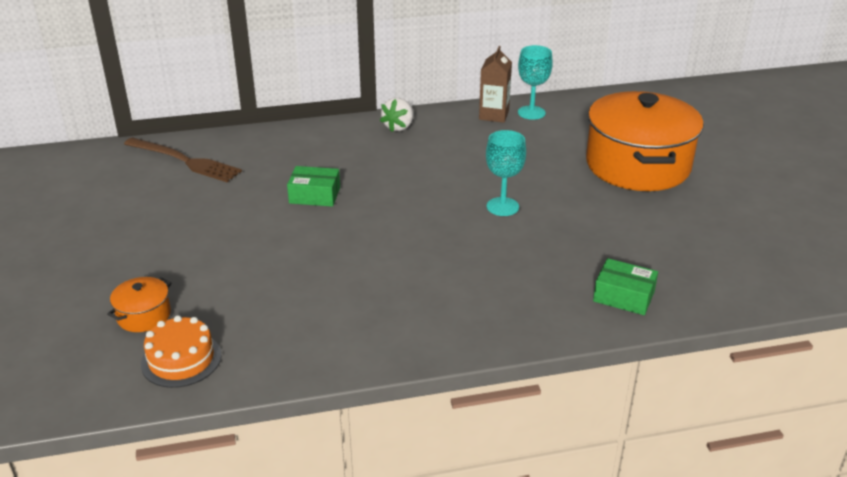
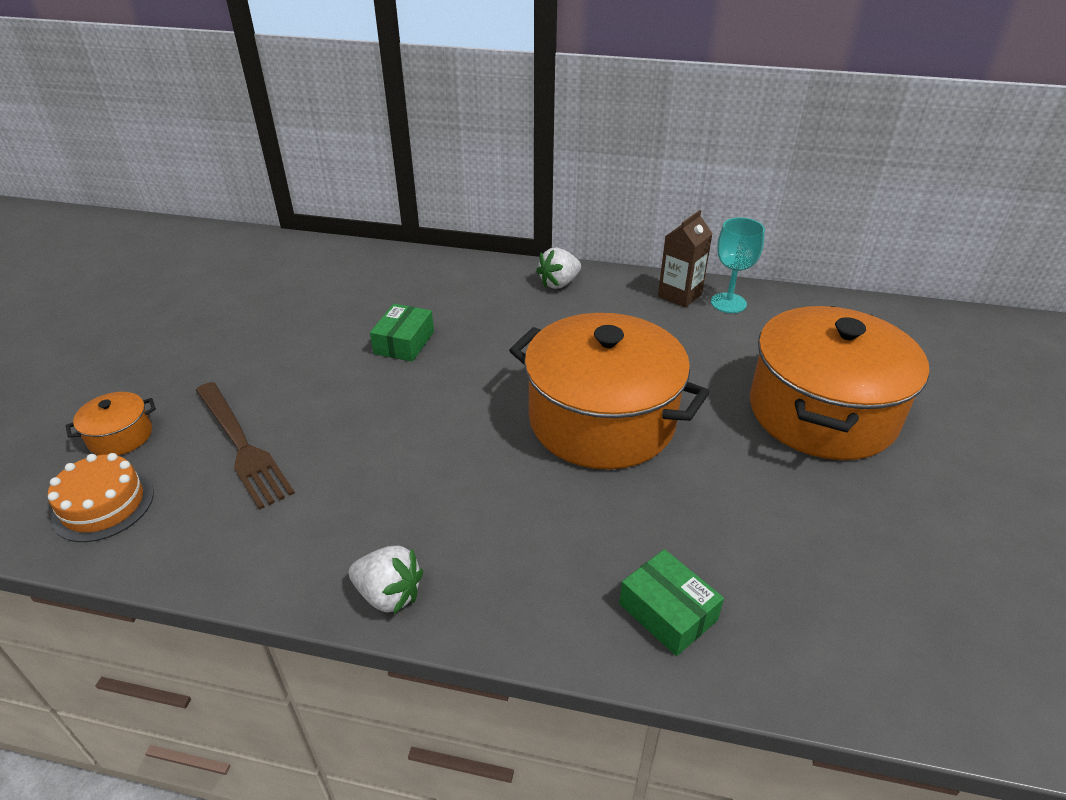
camera: 25 degrees right, 5 degrees up
brown fork [124,137,242,182] -> brown fork moved to [196,382,295,510]
green box [287,166,340,207] -> green box turned 75 degrees clockwise [370,304,434,362]
turquoise goblet [486,130,526,216] -> orange pot [509,313,710,469]
none -> white strawberry [349,546,423,614]

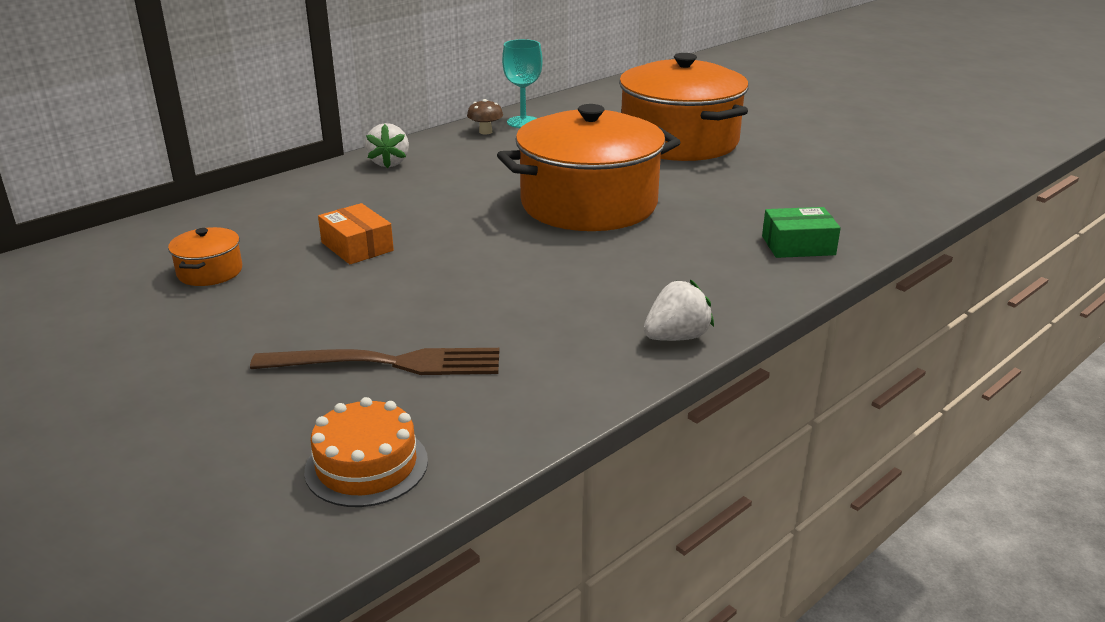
camera: 55 degrees left, 10 degrees down
orange pot [66,392,156,456] -> orange pot moved to [168,227,242,286]
green box [370,304,434,362] -> orange box [318,203,394,264]
brown carton [658,210,713,308] -> brown mushroom [467,99,503,134]

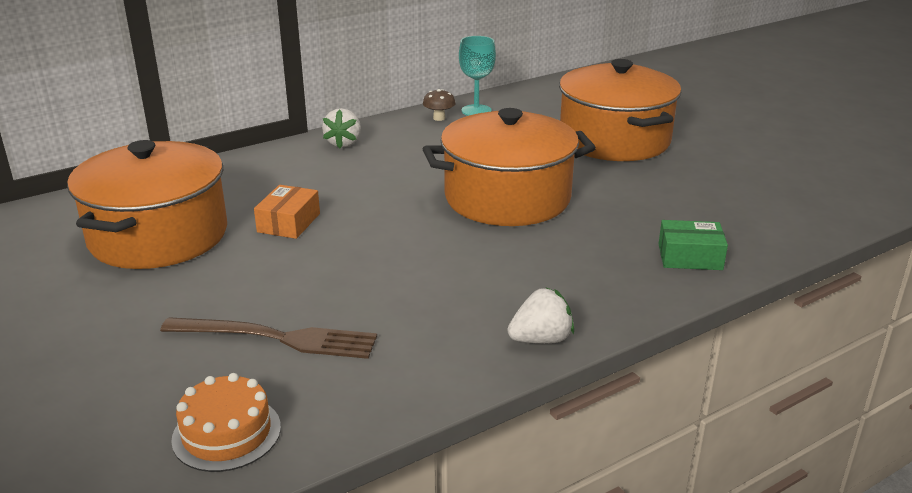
camera: 10 degrees right, 0 degrees up
orange pot [168,227,242,286] -> orange pot [67,140,227,269], size x2.47
orange box [318,203,394,264] -> orange box turned 45 degrees clockwise [254,185,320,239]

